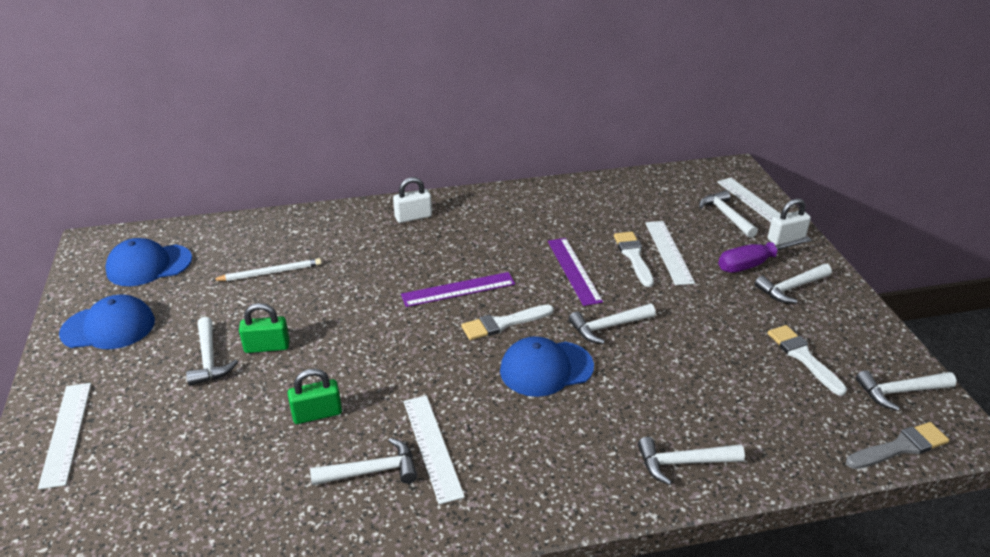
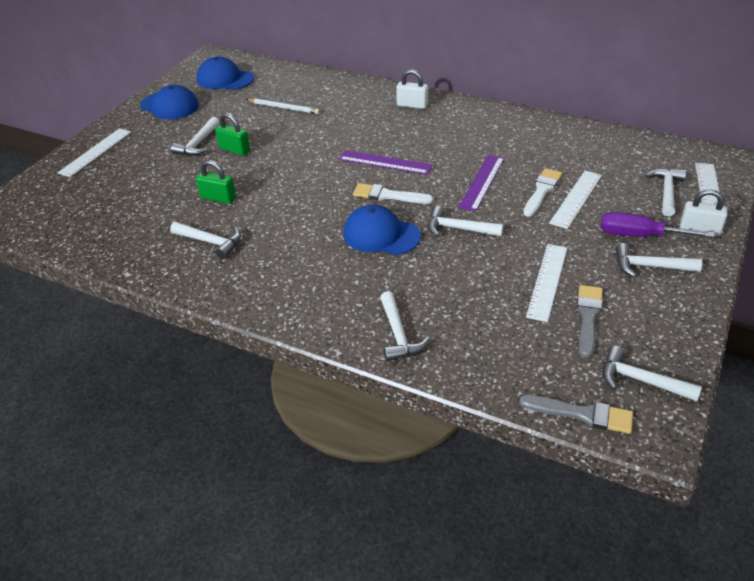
camera: 40 degrees right, 5 degrees up
white ruler [404,395,465,505] -> white ruler moved to [526,244,567,322]
white hammer [638,437,745,485] -> white hammer turned 135 degrees counterclockwise [380,291,430,362]
white brush [767,325,847,396] -> grey brush [577,285,603,358]

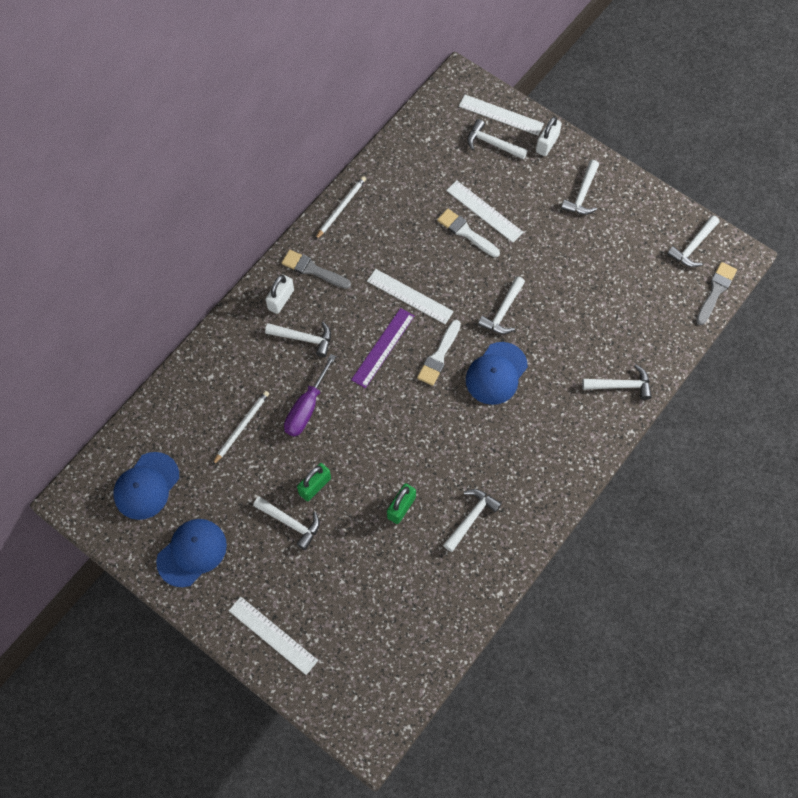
camera: 80 degrees left, 25 degrees up
purple ruler [458,155,504,212] -> none
white ruler [526,244,567,322] -> white ruler moved to [367,269,454,324]
grey brush [577,285,603,358] -> grey brush moved to [282,250,351,289]
purple screwdriver [601,212,715,237] -> purple screwdriver moved to [284,354,336,437]
none -> white hammer [265,322,331,357]
none -> white pencil [315,176,366,240]

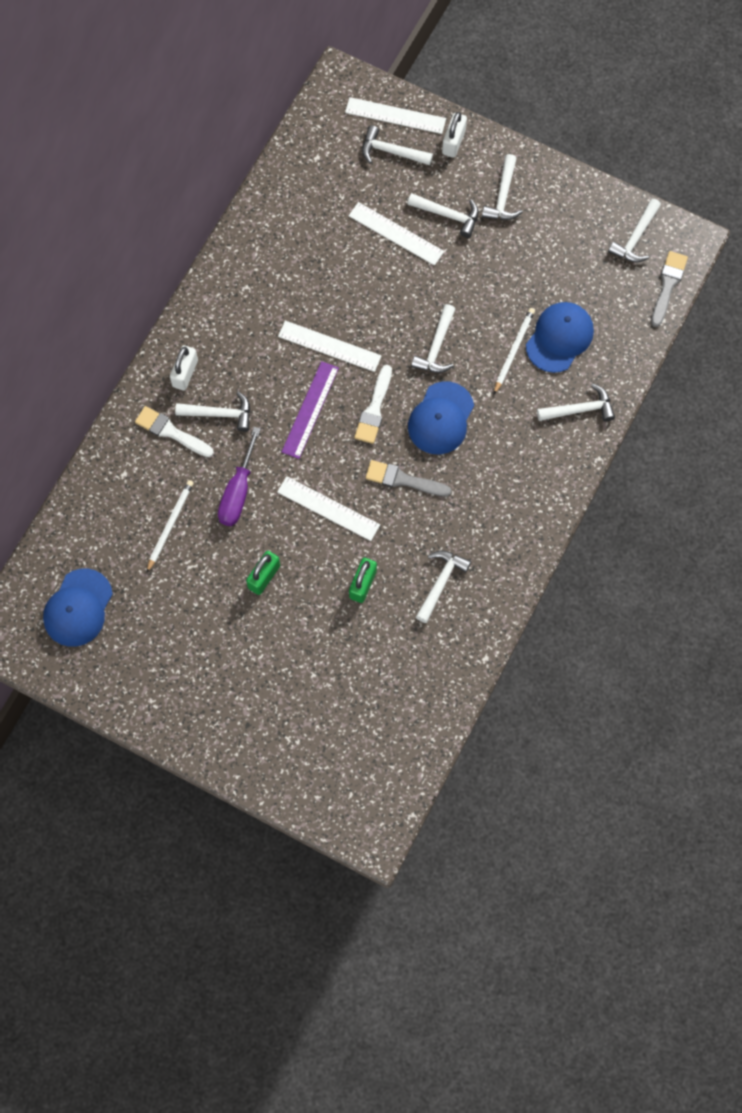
camera: 10 degrees left, 5 degrees up
blue cap [156,519,227,587] -> blue cap moved to [526,302,594,373]
white ruler [229,597,318,675] -> white ruler moved to [277,476,380,541]
white hammer [253,496,320,550] -> white hammer moved to [407,193,479,238]
grey brush [282,250,351,289] -> grey brush moved to [365,460,451,497]
white pencil [315,176,366,240] -> white pencil moved to [494,308,535,394]
white brush [437,209,500,257] -> white brush moved to [135,406,214,457]

